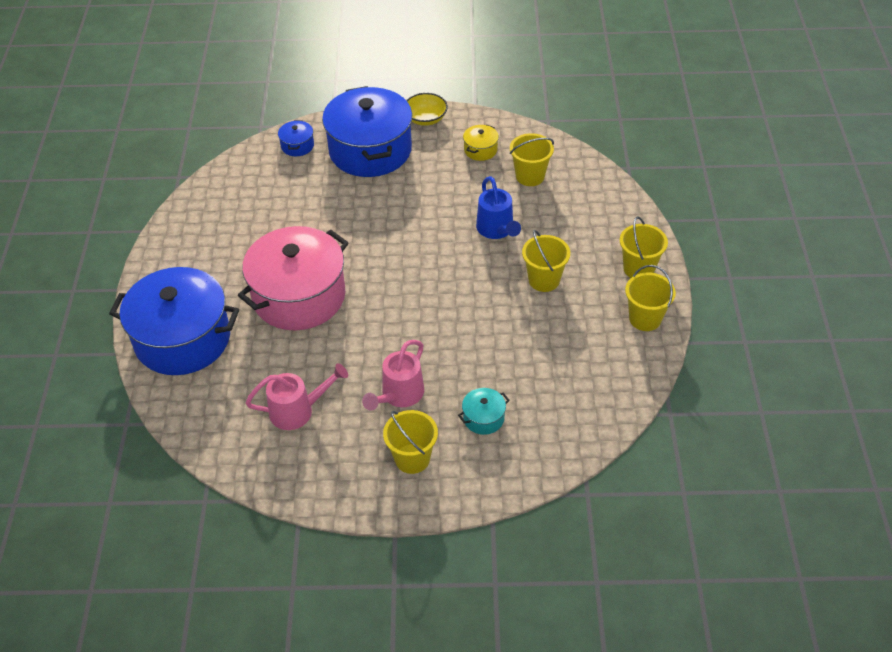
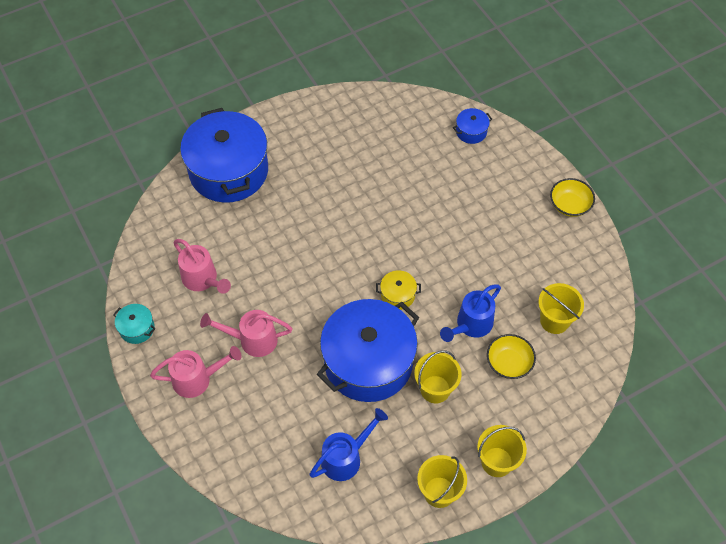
camera: 60 degrees right, 10 degrees up
pink pot [238,226,348,331] -> none
blue pot [322,86,412,177] -> blue pot moved to [317,299,419,402]
yellow bucket [383,410,438,474] -> pink watering can [150,346,242,398]
turquoise pot [458,388,510,435] -> turquoise pot moved to [113,304,155,344]
yellow pot [463,125,499,161] -> yellow pot moved to [376,270,421,310]
none -> blue watering can [309,408,388,481]
none -> yellow bowl [487,334,536,379]

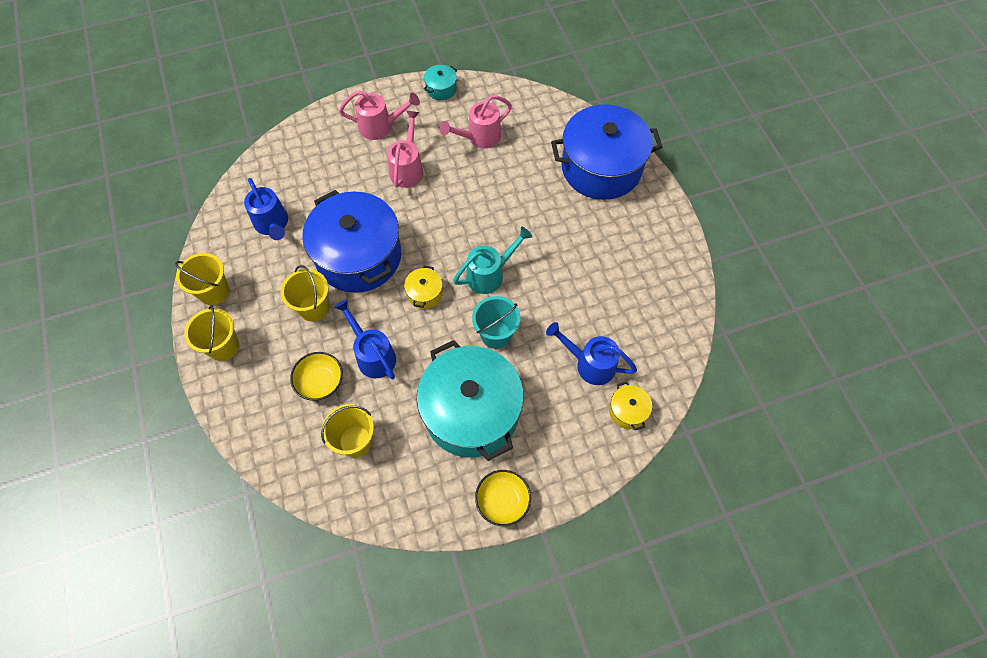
camera: 100 degrees right, 5 degrees up
pink watering can [150,346,242,398] -> pink watering can turned 90 degrees counterclockwise [339,90,420,140]
blue pot [453,108,492,144] -> yellow pot [609,382,652,431]
none -> turquoise pot [417,340,524,461]
none -> turquoise watering can [453,227,532,294]
none -> turquoise bucket [472,296,520,349]
none -> blue watering can [546,322,637,385]

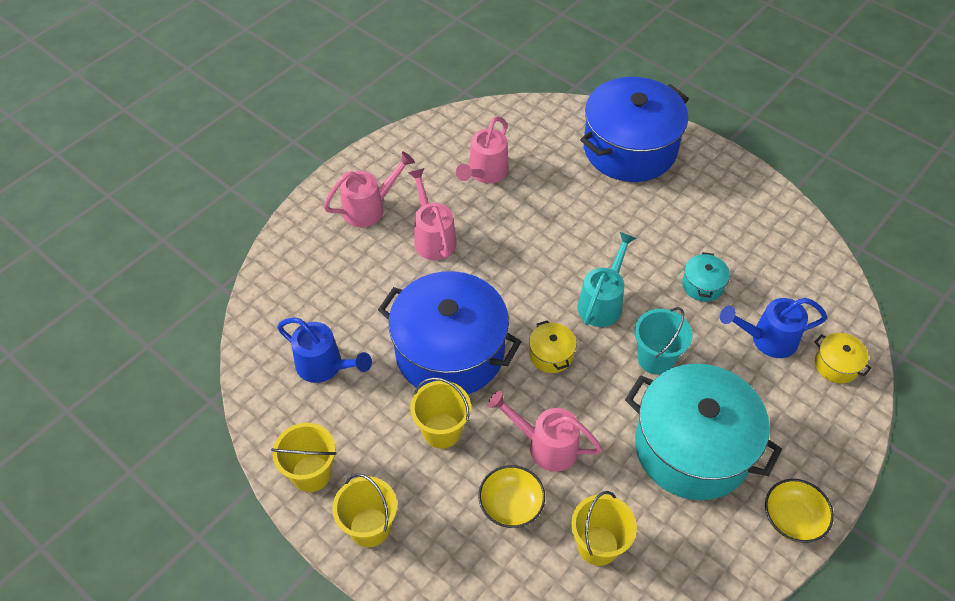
camera: 30 degrees left, 10 degrees down
blue watering can [334,299,396,379] -> pink watering can [488,391,602,472]
turquoise pot [424,65,457,100] -> turquoise pot moved to [682,252,730,302]

